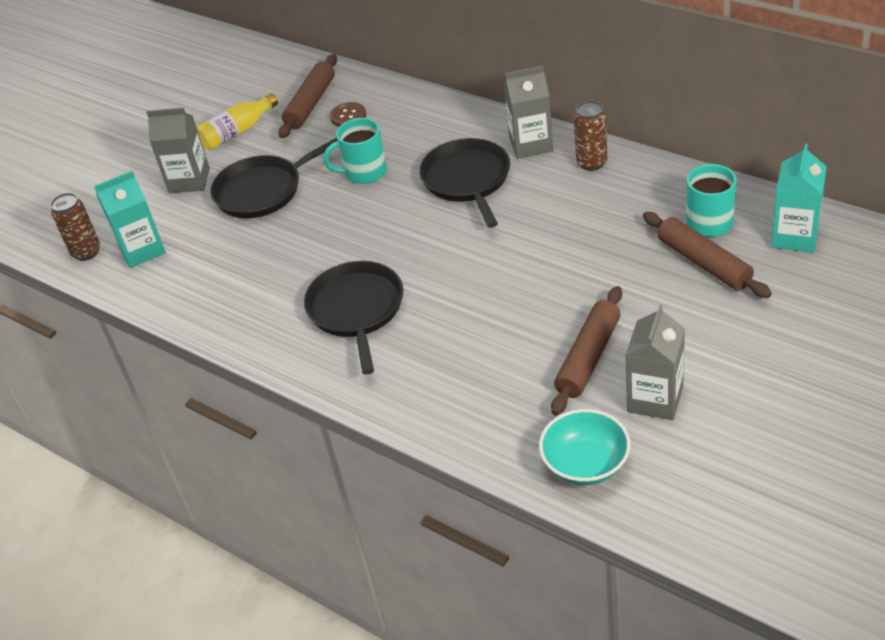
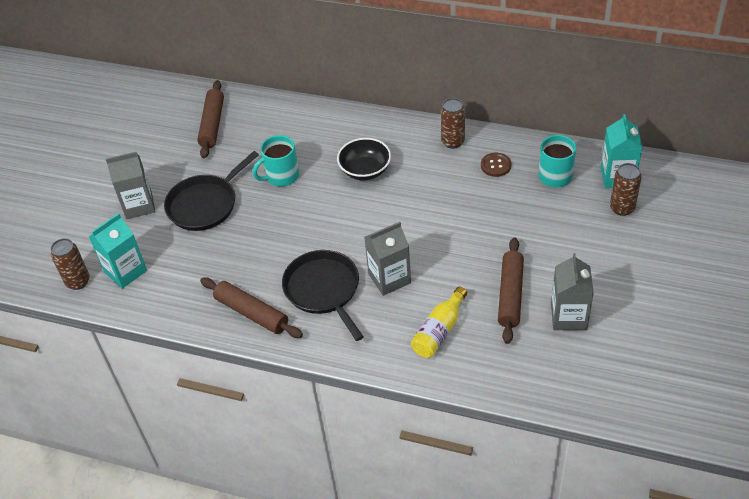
camera: 20 degrees left, 5 degrees up
yellow bottle [197,93,278,150] -> yellow bottle moved to [411,287,467,358]
brown button [330,102,366,127] -> brown button moved to [481,153,511,177]
black pan [419,138,510,228] -> black bowl [337,138,391,180]
grey carton [503,66,553,159] -> grey carton moved to [364,222,411,296]
turquoise bowl [539,409,631,485] -> none
brown rolling pin [643,212,772,298] -> brown rolling pin moved to [200,277,303,338]
none -> brown can [610,163,642,216]

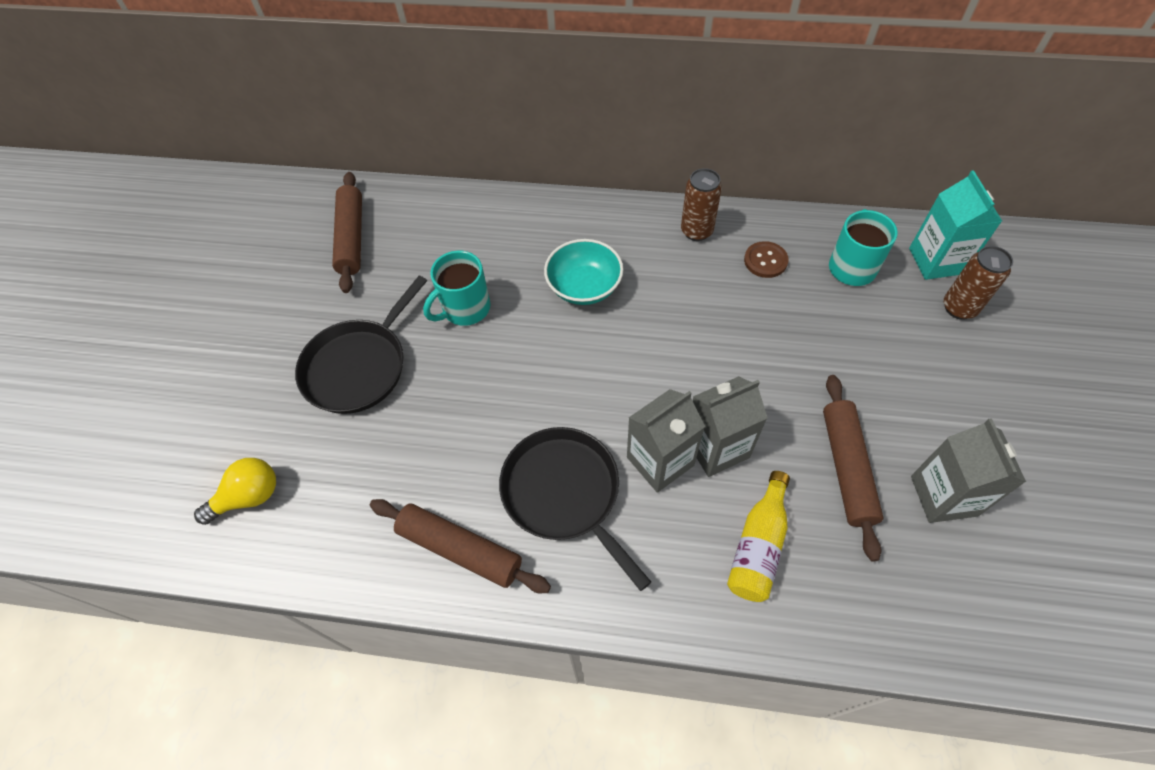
camera: 10 degrees left, 10 degrees up
brown can [51,238,90,290] -> none
turquoise carton [88,213,147,289] -> yellow light bulb [194,458,276,525]
grey carton [106,152,155,219] -> grey carton moved to [693,376,767,477]
black bowl [337,138,391,180] -> turquoise bowl [544,239,623,305]

